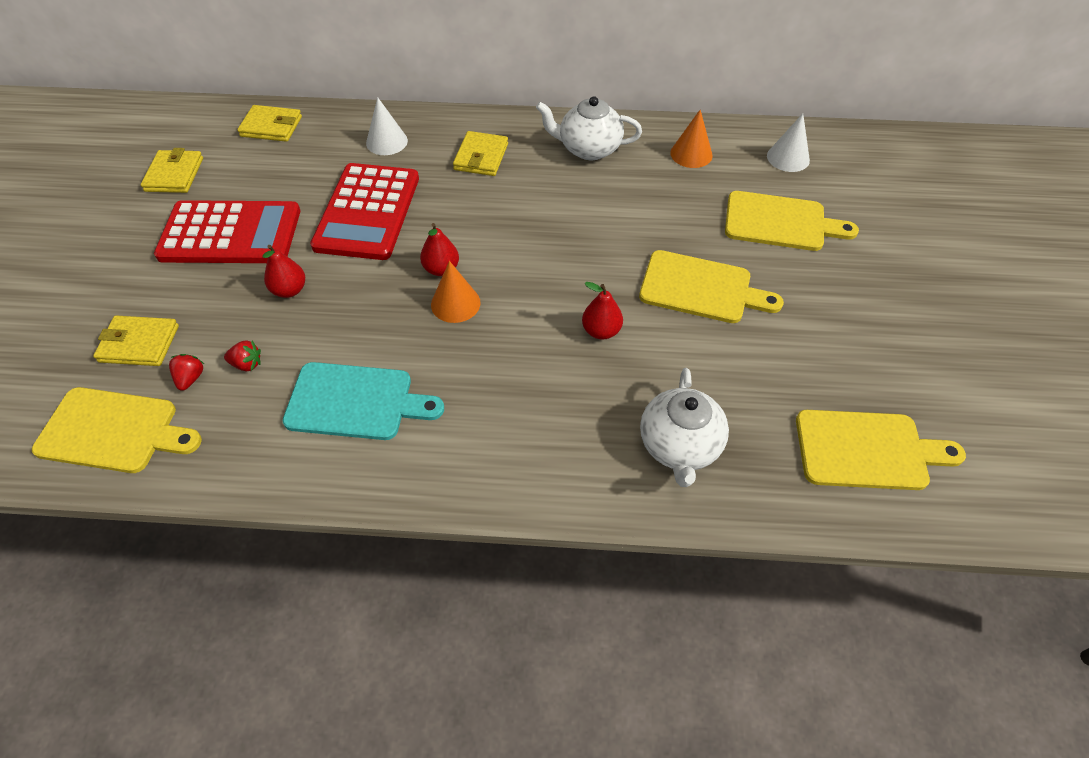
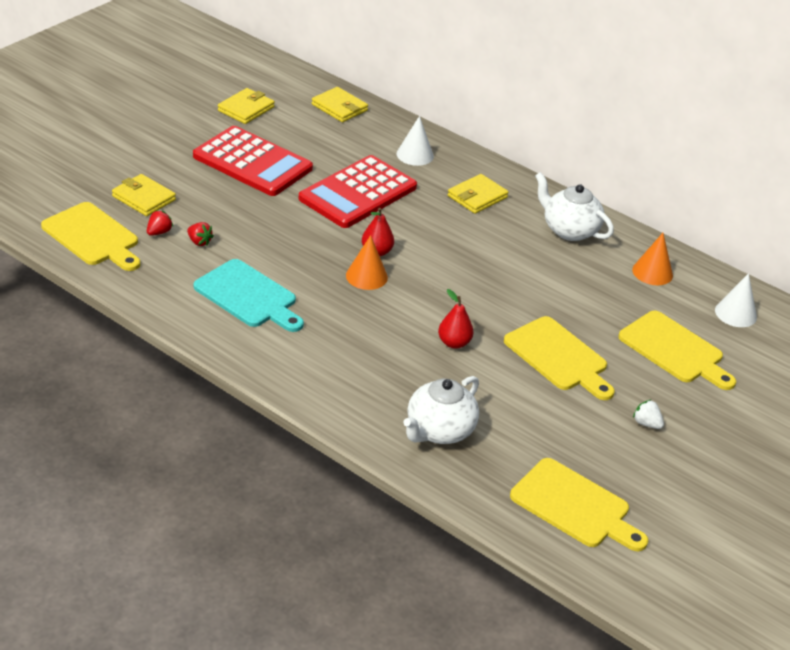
camera: 30 degrees right, 15 degrees down
red pear [263,245,305,298] -> none
none -> white strawberry [633,399,664,429]

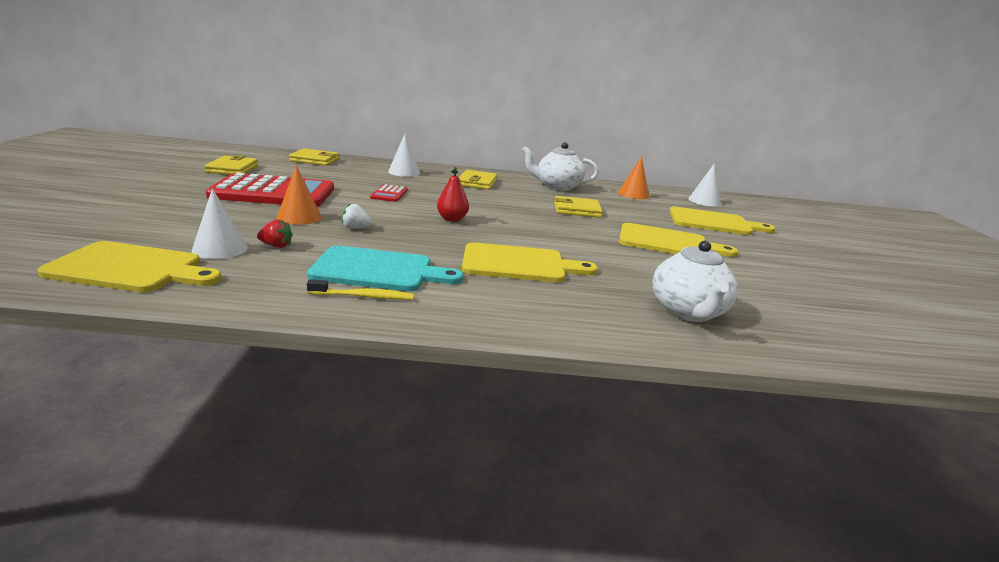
camera: 35 degrees left, 15 degrees down
yellow wallet [112,174,176,216] -> yellow wallet moved to [555,196,603,218]
red strawberry [147,210,173,236] -> white cone [192,189,248,259]
red calculator [299,155,417,228] -> red calculator [370,184,408,202], size x0.43
orange cone [346,235,388,290] -> orange cone moved to [277,165,322,225]
red pear [438,289,474,349] -> none
yellow cutting board [510,458,648,551] -> yellow cutting board moved to [462,242,598,282]
white strawberry [633,399,664,429] -> white strawberry moved to [342,203,373,229]
none -> yellow toothbrush [307,279,414,300]

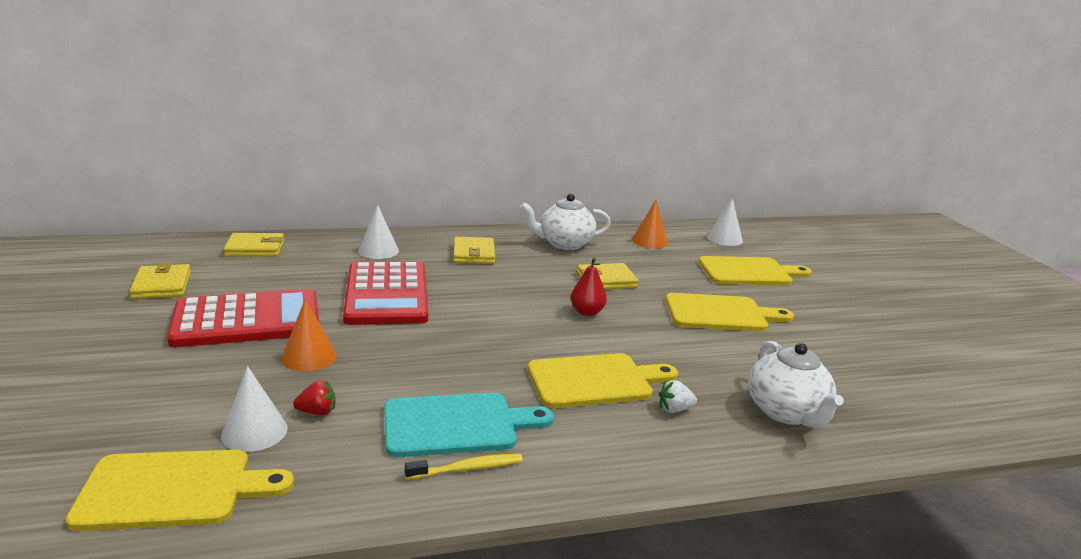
camera: 15 degrees left, 0 degrees up
white strawberry [342,203,373,229] -> white strawberry moved to [659,380,697,413]
red calculator [370,184,408,202] -> red calculator [343,261,428,325], size x2.33
red pear [437,167,469,222] -> red pear moved to [571,258,607,316]

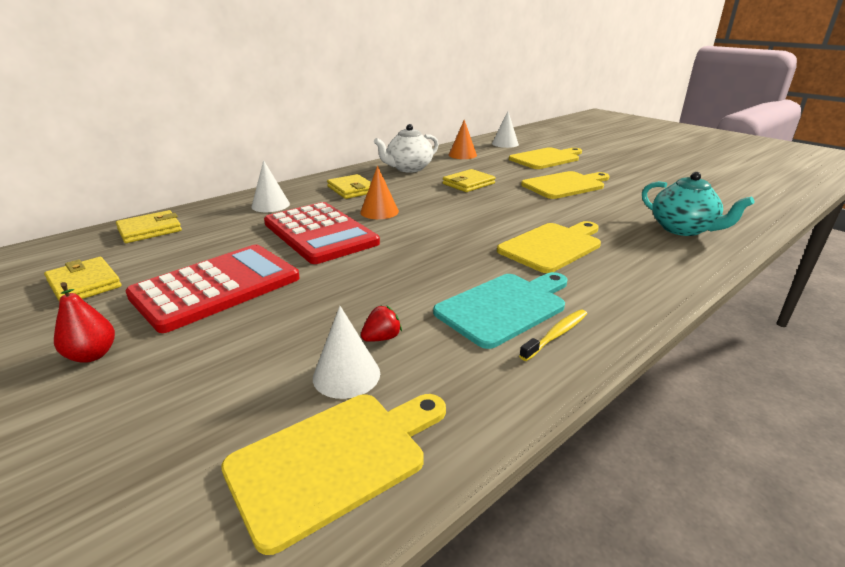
camera: 25 degrees left, 5 degrees up
orange cone [281,299,337,372] -> orange cone moved to [360,166,399,219]
red pear [571,258,607,316] -> red pear moved to [54,282,115,363]
white strawberry [659,380,697,413] -> none
white teapot [748,341,844,428] -> turquoise teapot [642,172,755,236]

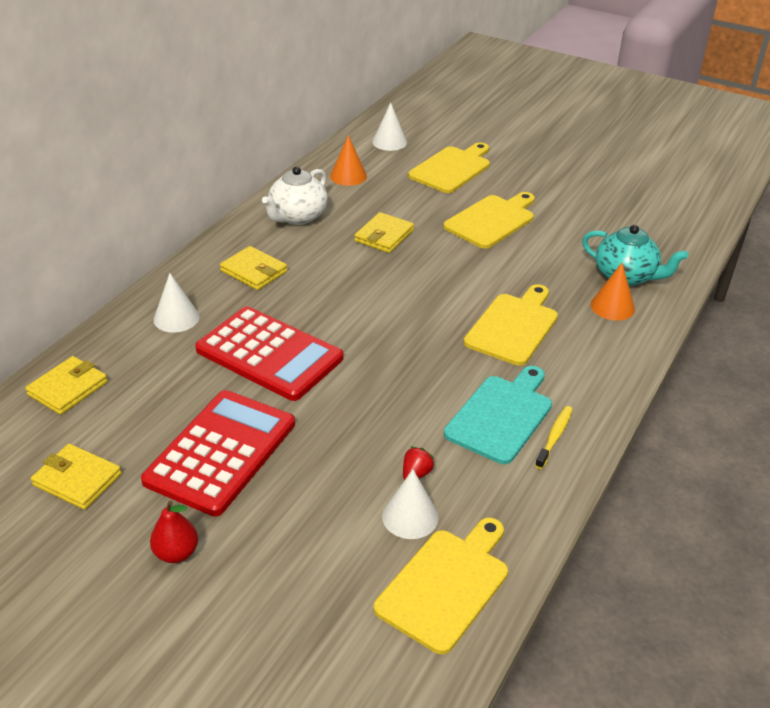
camera: 20 degrees left, 10 degrees up
orange cone [360,166,399,219] -> orange cone moved to [591,263,635,321]

